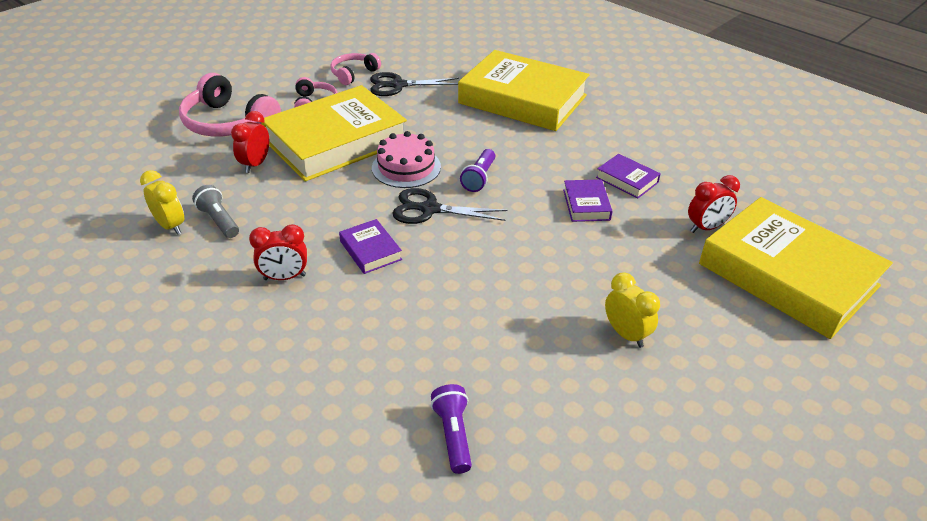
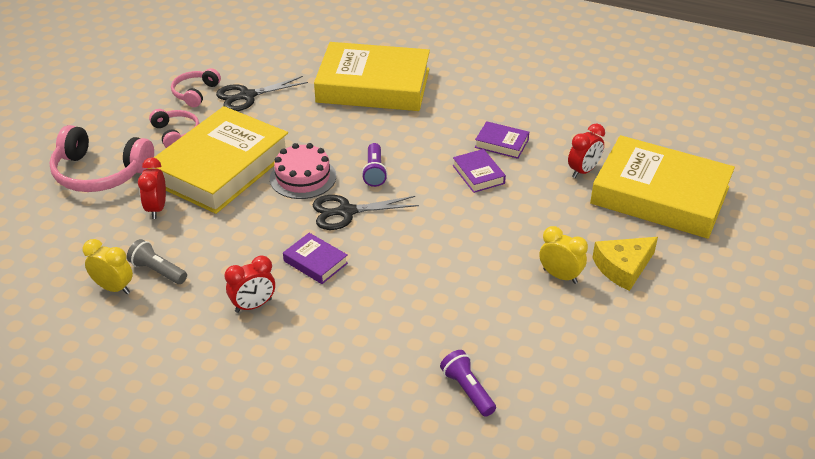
camera: 20 degrees left, 0 degrees up
none -> yellow cheese [592,237,658,291]

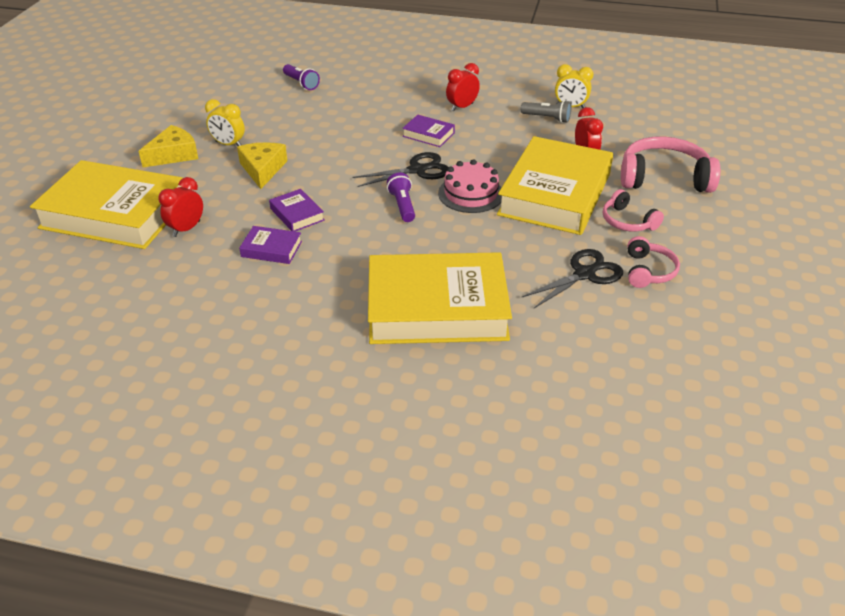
camera: 170 degrees right, 0 degrees up
none -> yellow cheese [237,142,287,189]

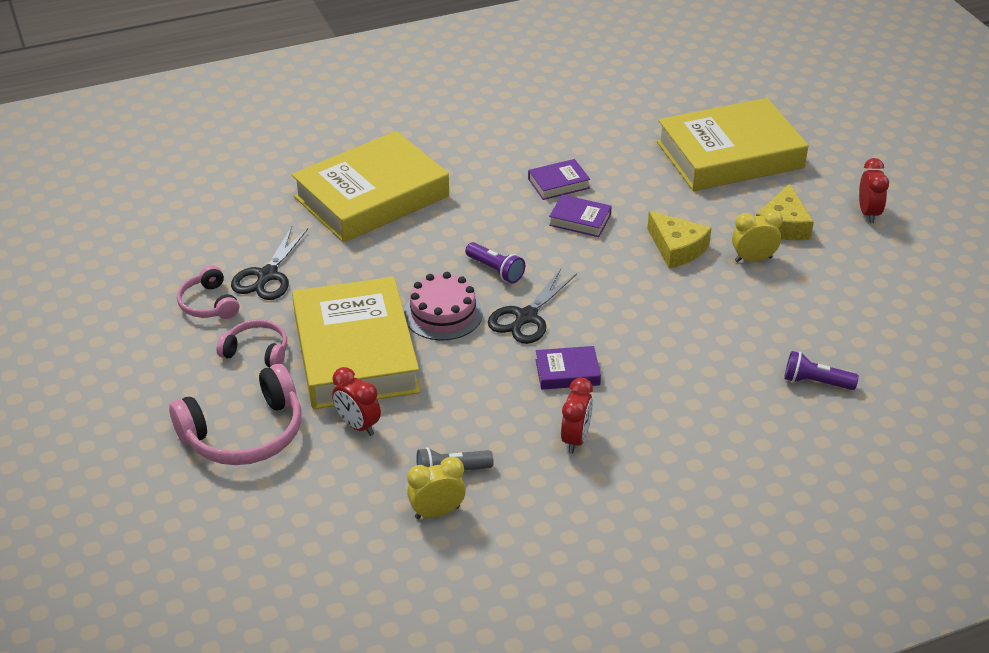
camera: 145 degrees right, 0 degrees up
red clock [158,177,203,237] -> red clock moved to [859,158,889,223]

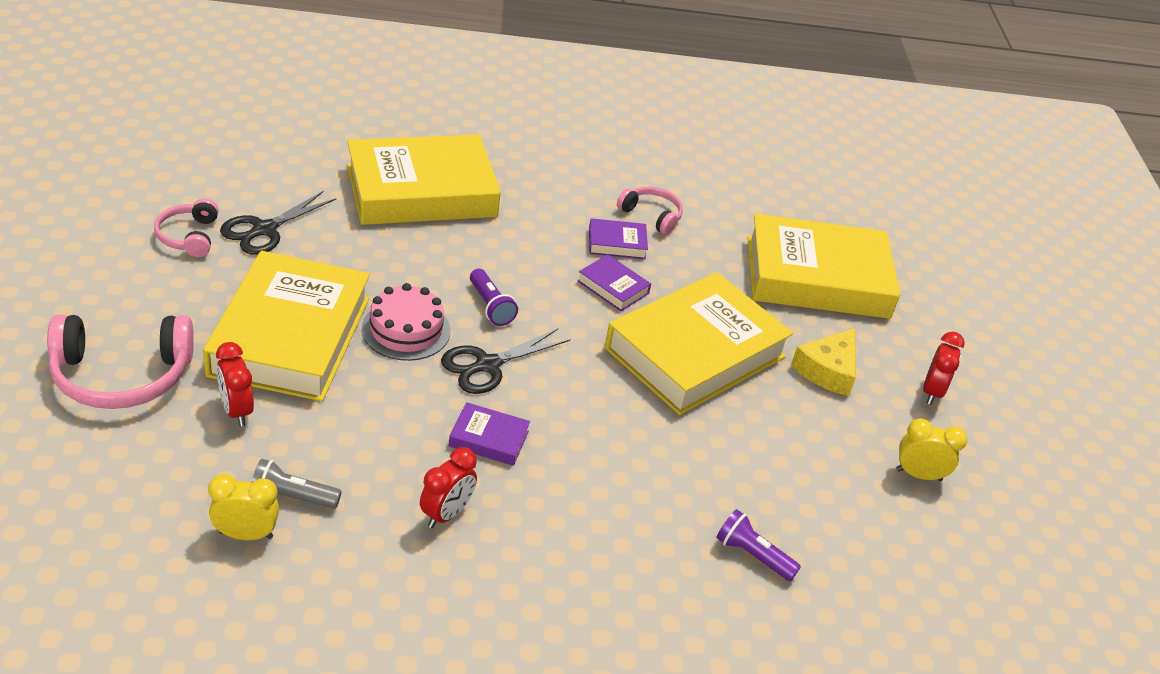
camera: 15 degrees right, 0 degrees up
pink headphones [217,320,287,367] -> pink headphones moved to [617,187,683,235]
yellow cheese [647,211,711,268] -> yellow book [605,272,793,415]
yellow clock [732,210,783,262] -> yellow clock moved to [896,418,967,481]

